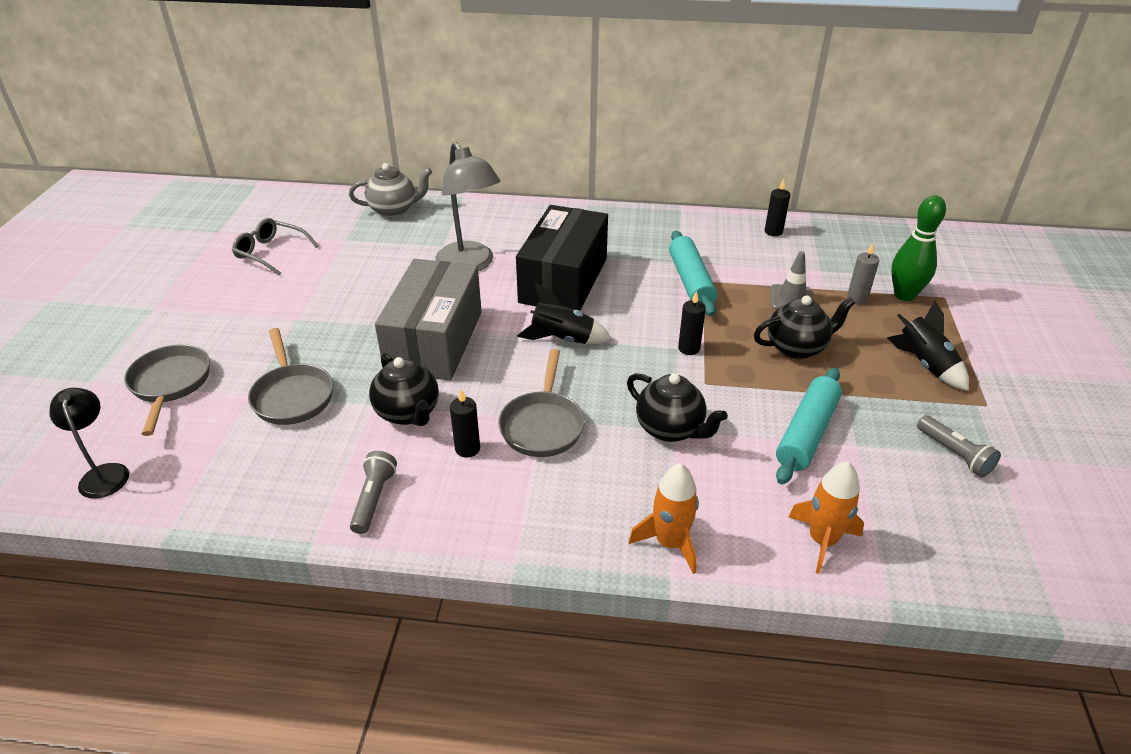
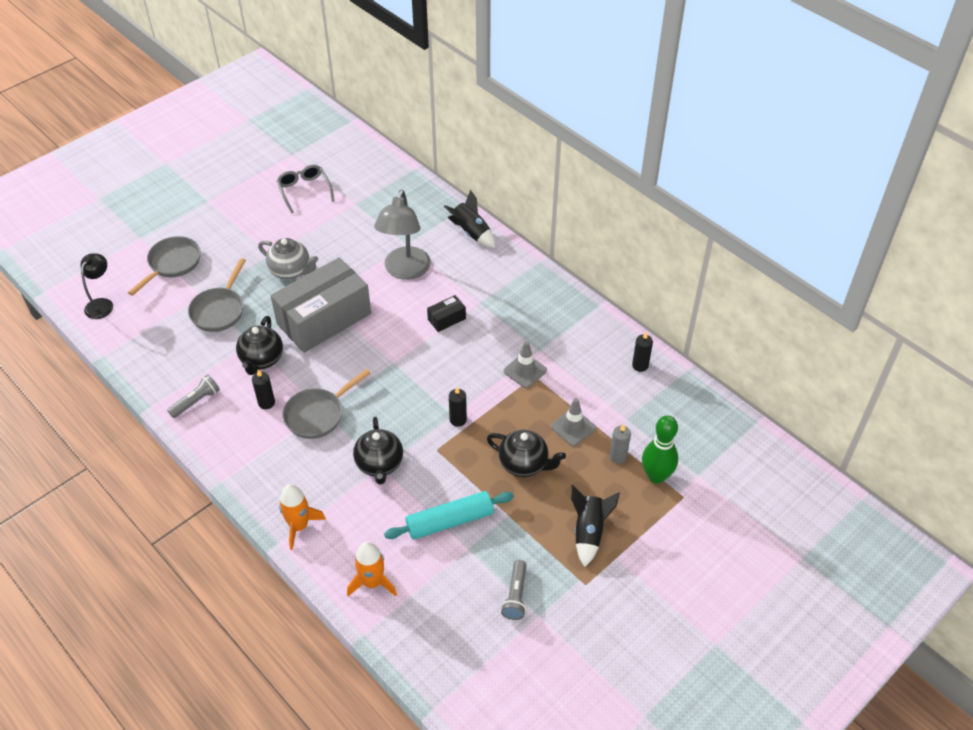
camera: 40 degrees right, 10 degrees up
grey teapot [349,163,432,217] -> grey teapot moved to [258,238,318,279]
black box [516,205,608,311] -> black box [427,295,466,332], size x0.40
black rocket [517,283,612,344] -> black rocket moved to [444,189,495,248]
turquoise rolling pin [669,231,717,316] -> grey traffic cone [504,341,547,388]

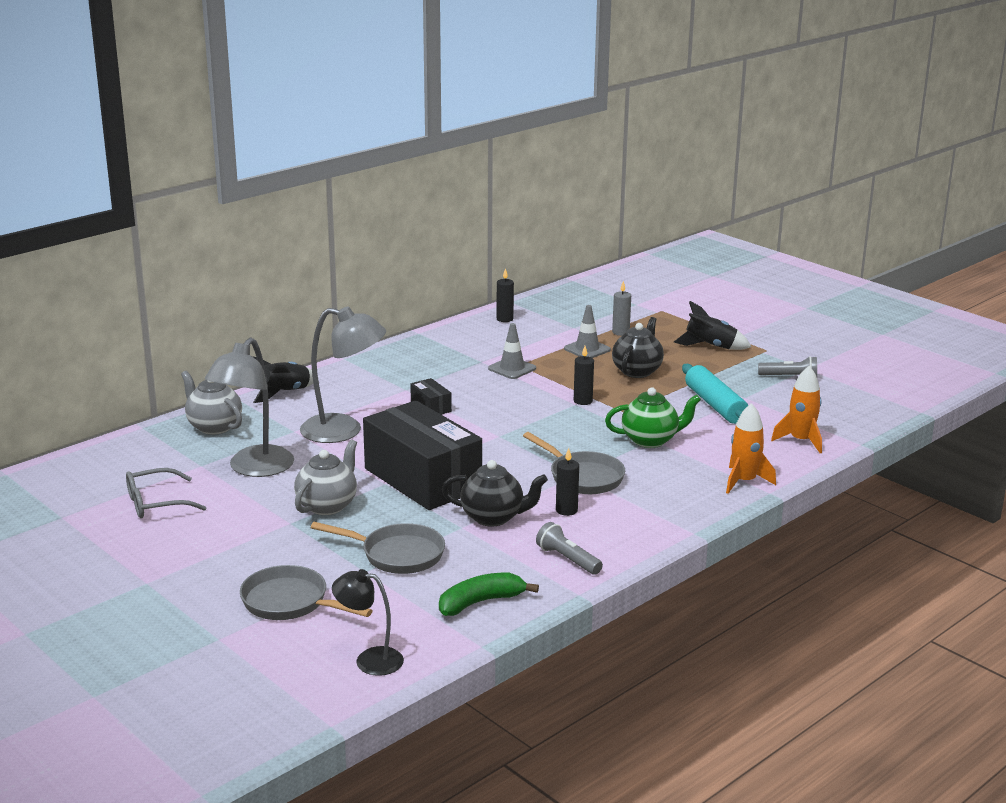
camera: 90 degrees left, 25 degrees down
grey box [270,257,371,353] -> black box [363,400,482,510]
black teapot [353,417,403,485] -> green teapot [605,387,701,448]
green bowling pin [642,415,678,484] -> none
none -> grey teapot [181,371,242,435]
none -> grey lamp [205,337,294,477]
none -> green banana [439,573,539,616]

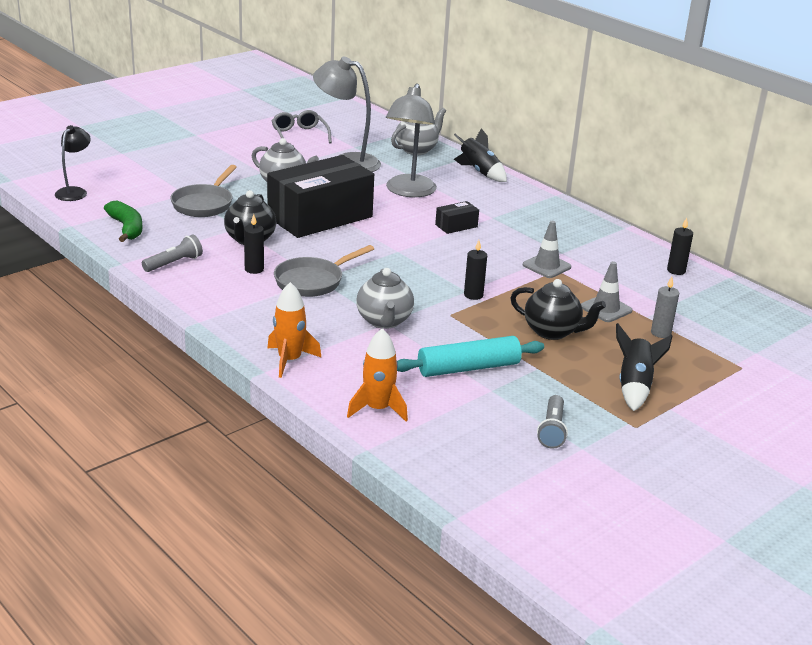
camera: 90 degrees right, 5 degrees up
grey pan [240,565,373,620] -> none
green teapot [605,387,701,448] -> grey teapot [356,268,414,329]

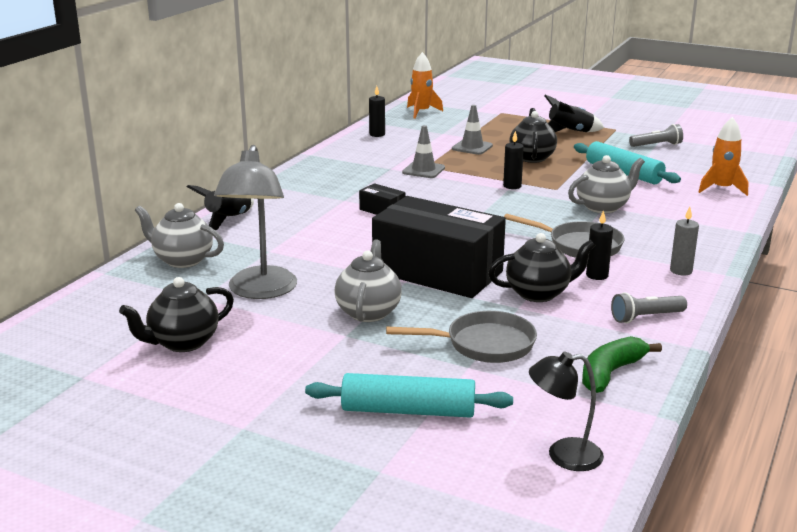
camera: 110 degrees left, 5 degrees down
grey flashlight [142,234,203,272] -> grey flashlight turned 45 degrees counterclockwise [611,292,687,323]
orange rocket [267,282,322,378] -> orange rocket moved to [407,52,443,119]
grey glasses [272,110,332,144] -> black teapot [119,277,234,352]
grey lamp [386,83,437,197] -> none
grey candle [651,277,679,338] -> grey candle moved to [670,207,699,276]
none -> turquoise rolling pin [305,373,513,418]

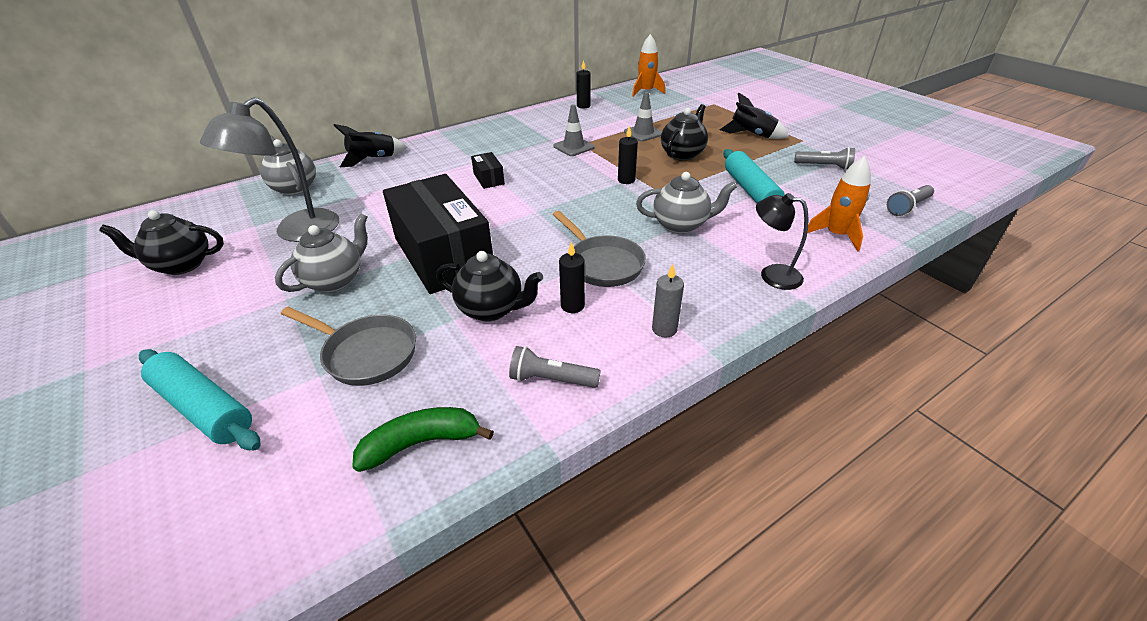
camera: 30 degrees right, 15 degrees up
black lamp [529,352,604,471] -> black lamp moved to [756,193,809,290]
none -> grey flashlight [887,185,934,216]

